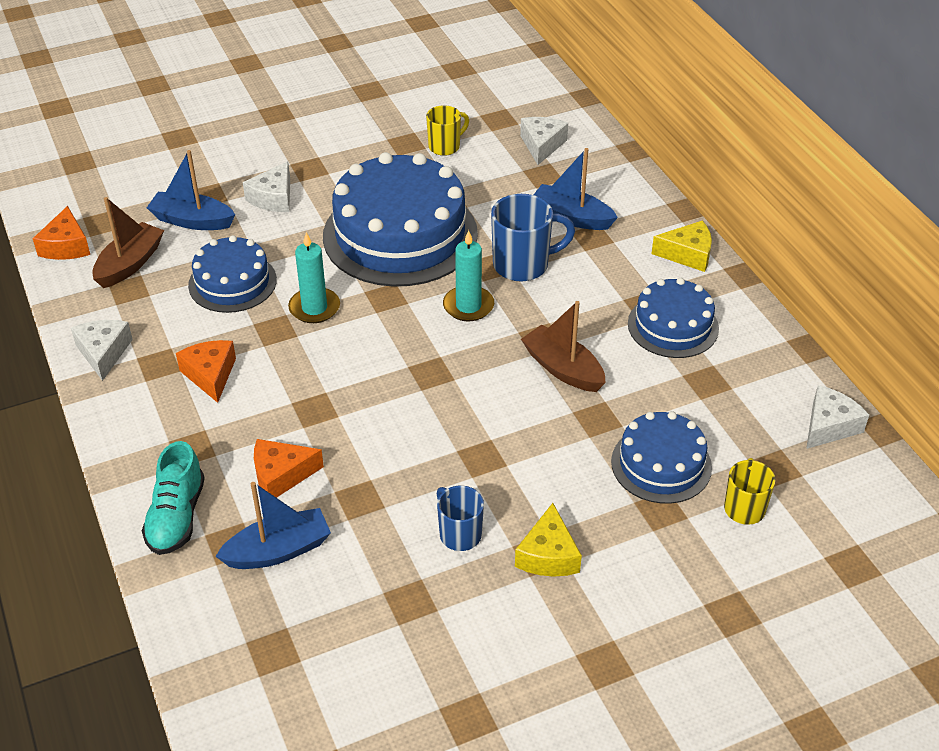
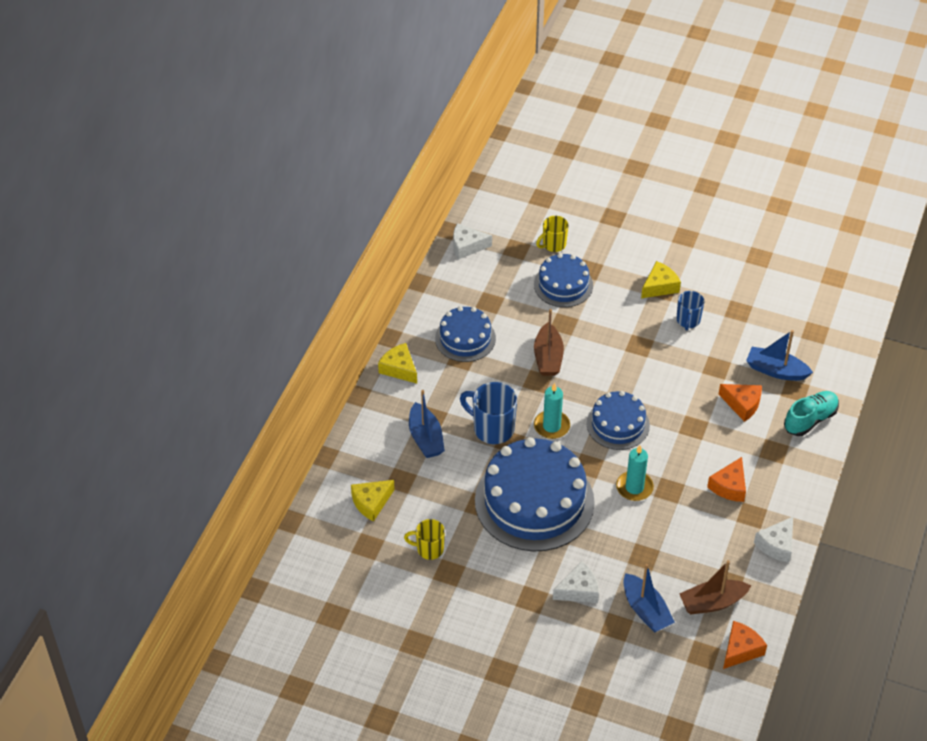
camera: 135 degrees left, 5 degrees up
blue cake [188,235,277,313] -> blue cake moved to [586,391,650,450]
white cheese [520,117,568,165] -> yellow cheese [351,480,395,521]

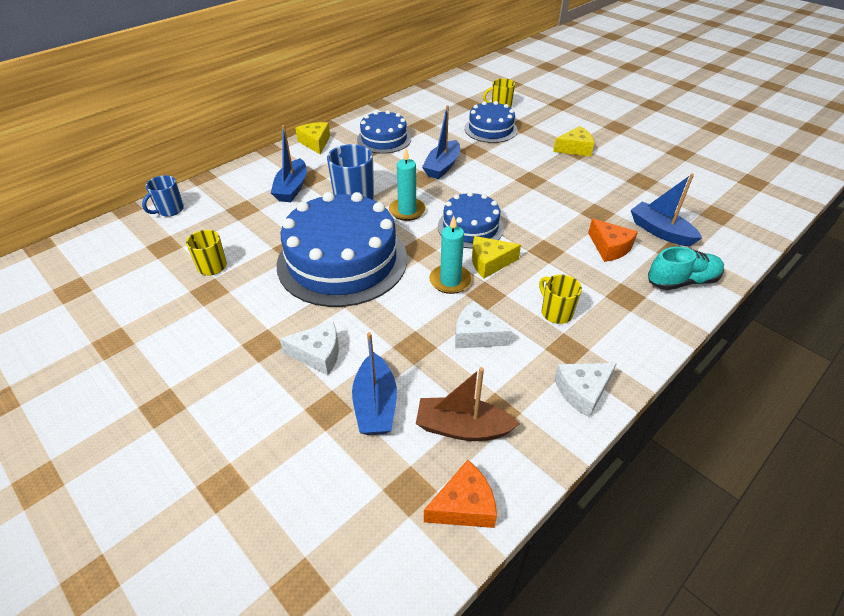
camera: 25 degrees right, 5 degrees down
yellow cheese [351,480,395,521] -> yellow cheese moved to [472,236,521,278]
white cheese [453,223,492,260] -> white cheese moved to [455,301,512,348]
brown boat [534,309,564,376] -> blue boat [422,105,460,179]
blue mug [677,291,704,330] -> blue mug moved to [142,175,184,217]
orange cheese [707,457,746,502] -> yellow mug [539,274,582,324]

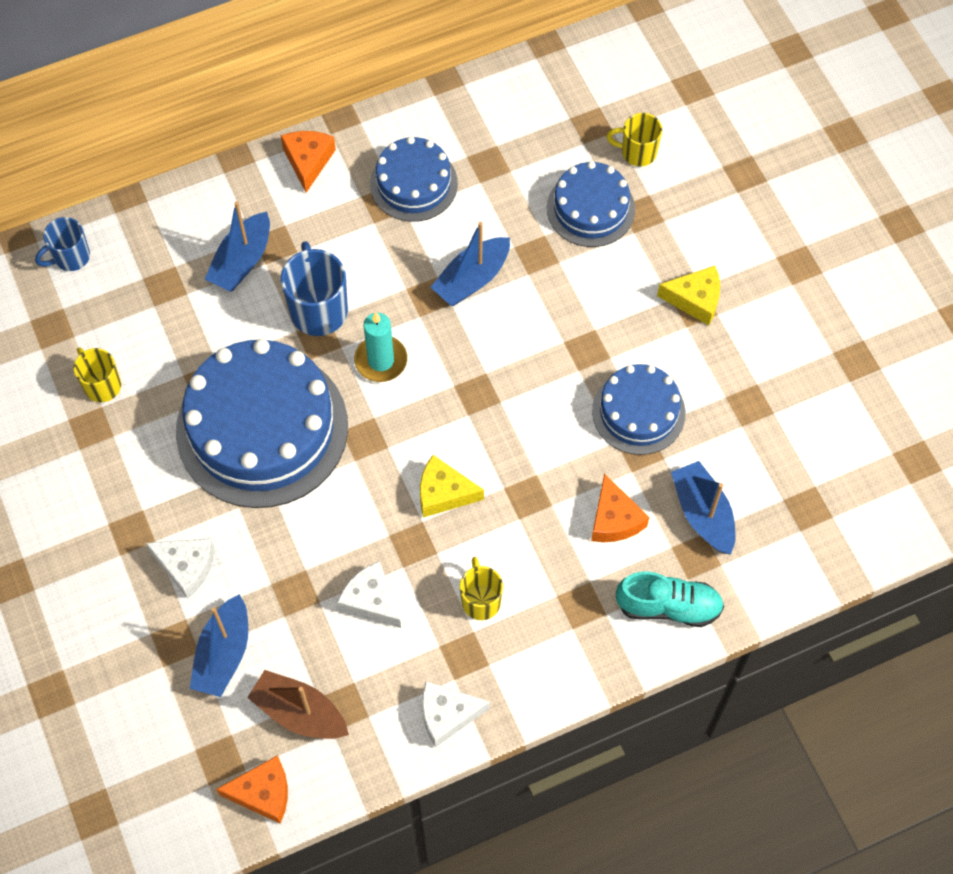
camera: 20 degrees right, 20 degrees up
yellow cheese [295,122,330,155] -> orange cheese [281,131,336,193]
turquoise candle [429,216,472,294] -> none
blue cake [438,192,504,248] -> blue cake moved to [592,364,686,455]

